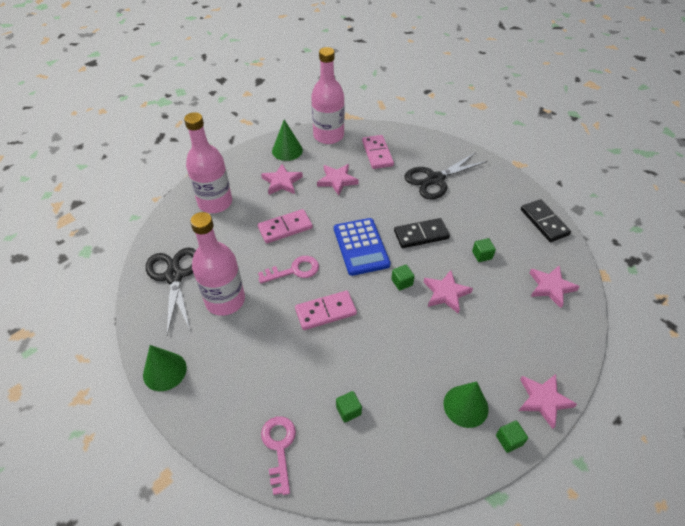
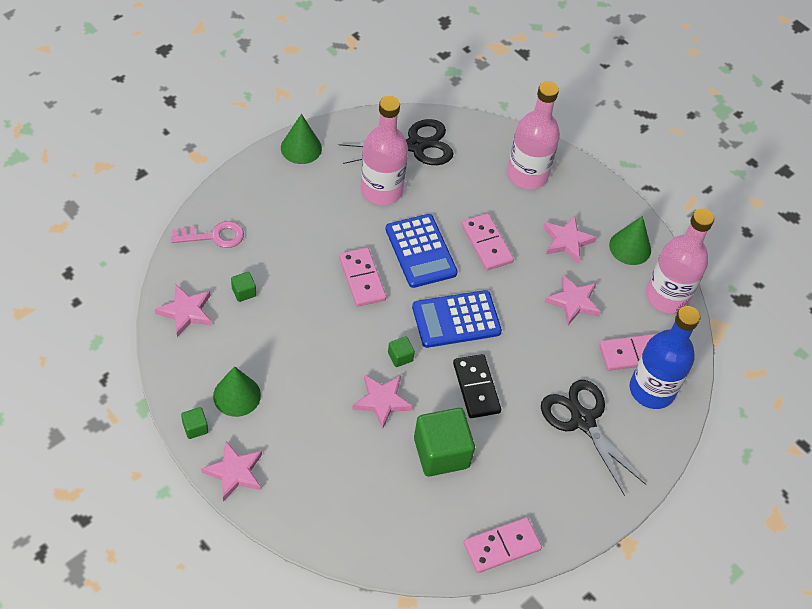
camera: 85 degrees right, 5 degrees up
pink key [258,256,319,284] -> blue calculator [385,214,458,288]
green cube [472,238,496,262] -> green cube [414,408,475,477], size x2.25
black domino [521,199,571,242] -> pink domino [463,517,542,573]
pink star [529,265,580,308] -> pink star moved to [155,285,212,337]
none -> blue bottle [630,306,700,409]

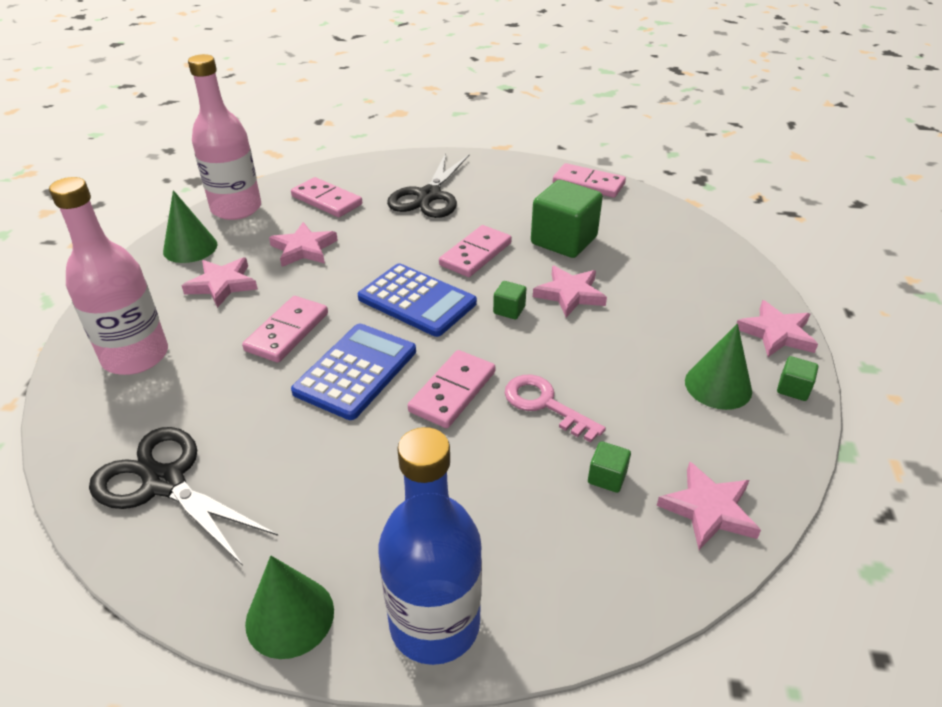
camera: 125 degrees left, 15 degrees down
pink key [171,221,244,248] -> pink key moved to [505,375,606,443]
pink bottle [360,96,408,205] -> none
black domino [453,354,501,418] -> pink domino [439,225,512,277]
blue bottle [630,306,700,409] -> blue bottle moved to [379,427,482,665]

